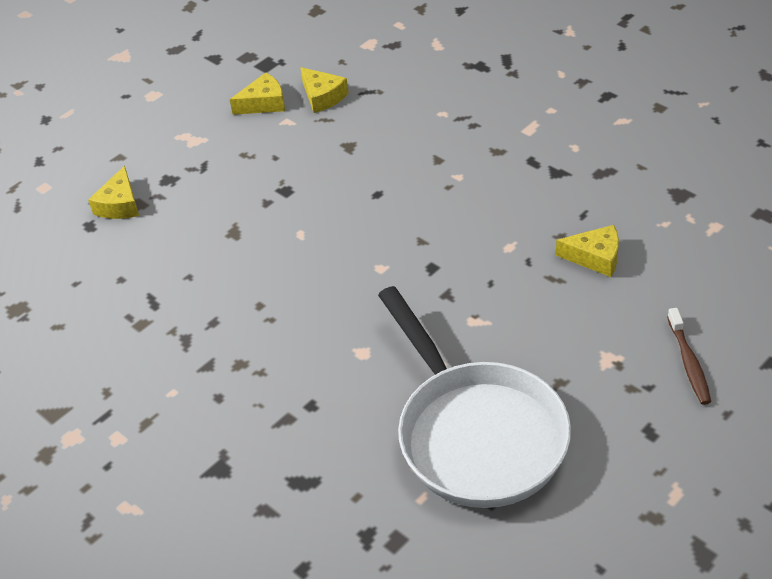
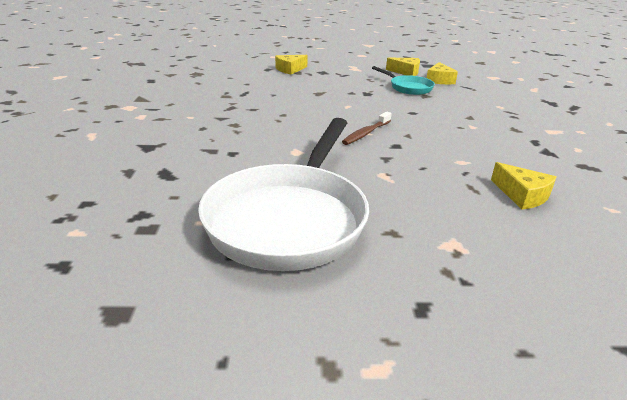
camera: 40 degrees right, 15 degrees down
brown toothbrush [667,308,711,405] -> brown toothbrush moved to [342,112,392,145]
none -> turquoise pan [372,66,435,95]

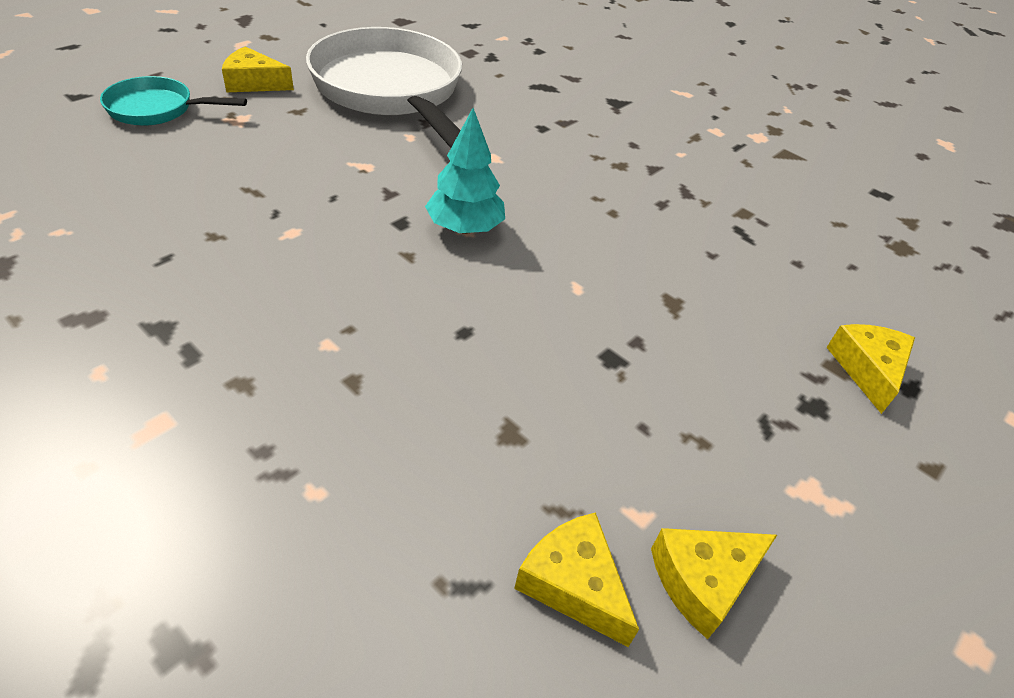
camera: 130 degrees right, 15 degrees up
brown toothbrush [342,112,392,145] -> turquoise tree [425,108,505,234]
turquoise pan [372,66,435,95] -> turquoise pan moved to [100,76,247,126]
yellow cheese [491,162,556,209] -> yellow cheese moved to [222,46,294,92]

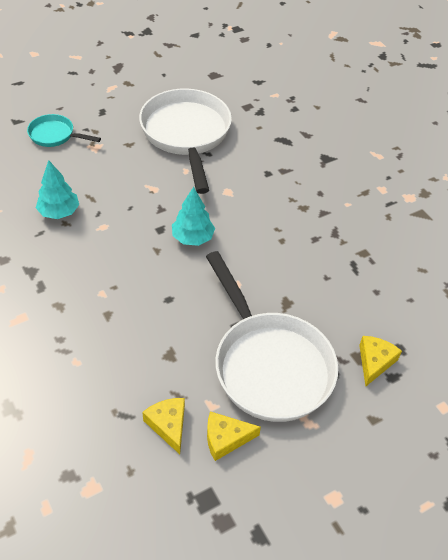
camera: 20 degrees right, 5 degrees up
yellow cheese [222,46,294,92] -> none
none -> turquoise tree [36,160,79,219]
none -> white pan [206,251,338,422]

